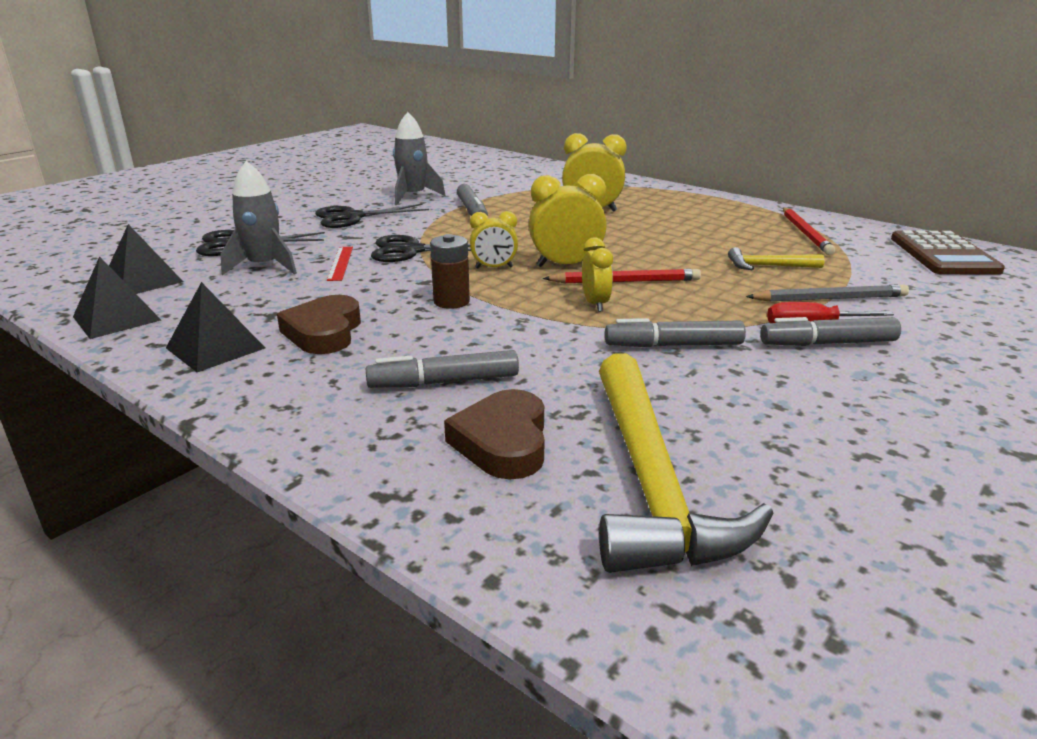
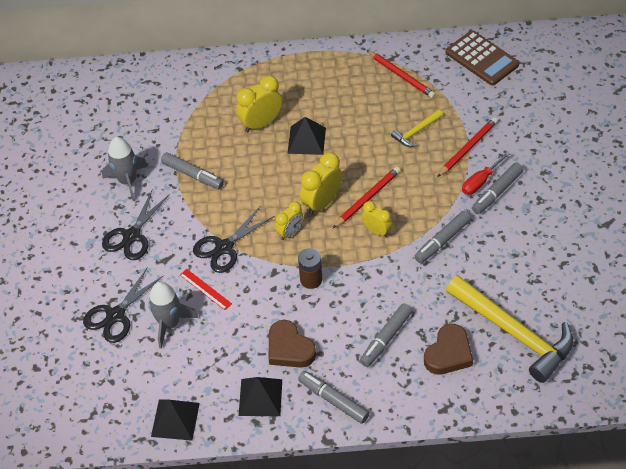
camera: 40 degrees left, 25 degrees up
black pyramid [109,224,183,294] -> black pyramid moved to [287,117,326,155]
brown heart [444,389,545,480] -> brown heart turned 105 degrees counterclockwise [424,324,473,375]
grey pencil [746,285,909,302] -> red pencil [437,117,498,177]
none -> grey marker [298,371,369,424]

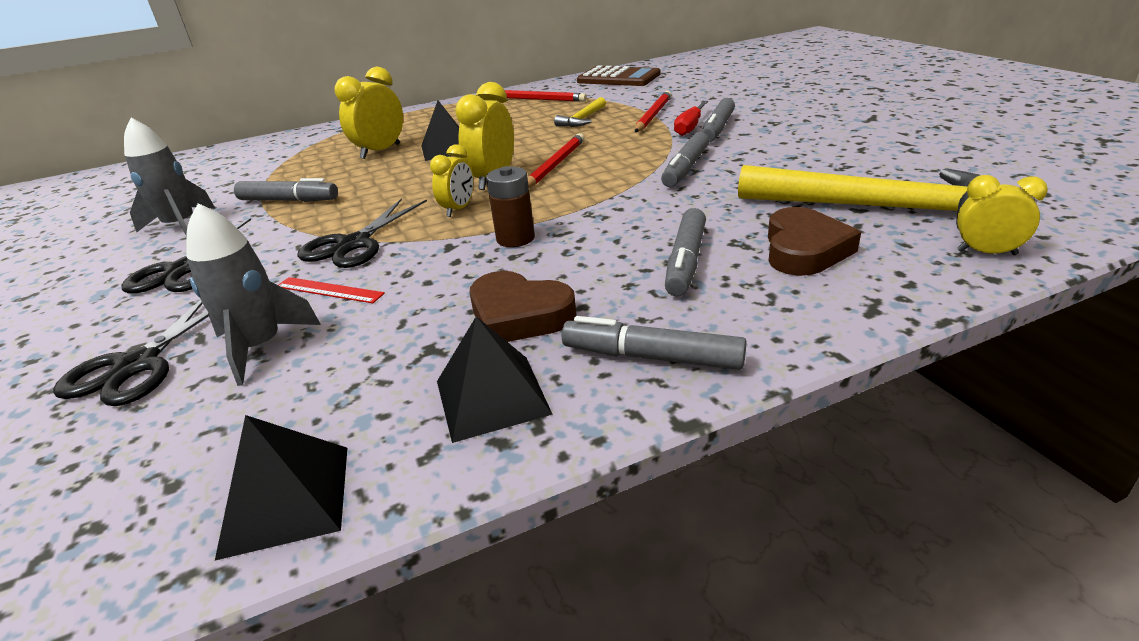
camera: 20 degrees left, 20 degrees down
yellow clock [362,201,392,237] -> yellow clock moved to [957,175,1048,255]

